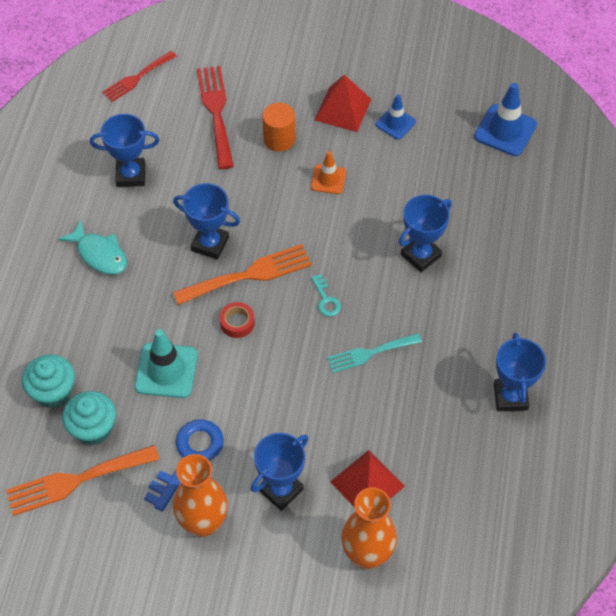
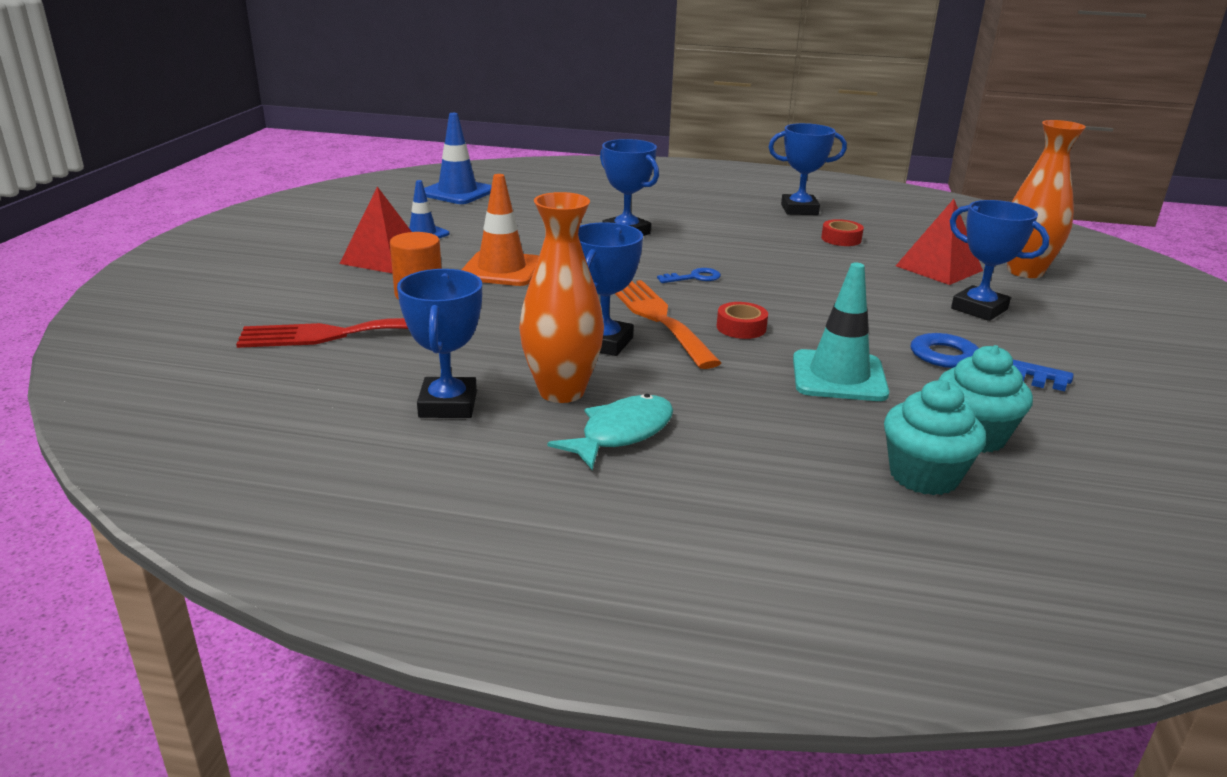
camera: 90 degrees left, 30 degrees down
orange fork [6,445,160,516] -> none
red fork [102,51,177,102] -> none
orange vase [173,454,228,537] -> orange vase moved to [519,192,604,403]
orange traffic cone [311,151,346,194] -> orange traffic cone [461,174,539,286], size x1.62
turquoise key [311,274,341,317] -> blue key [657,268,721,283]
turquoise fork [327,333,422,373] -> none
none -> red tape [821,219,864,246]

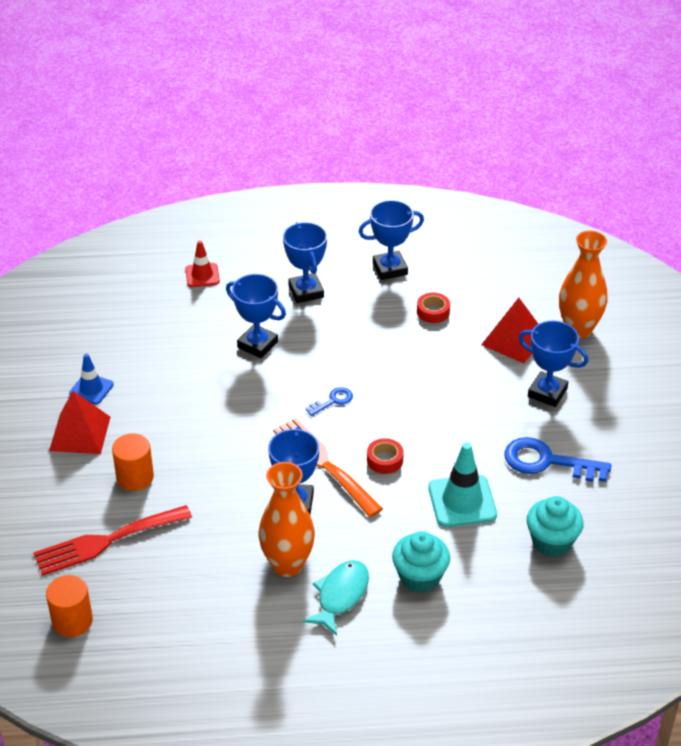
camera: 15 degrees left, 15 degrees up
blue trophy [397,269,482,418] -> blue trophy moved to [283,222,327,303]
blue traffic cone [424,113,492,204] -> none
orange traffic cone [461,174,539,286] -> none
turquoise cupcake [884,380,986,495] -> turquoise cupcake moved to [392,531,450,593]
none -> orange cylinder [46,575,93,637]
none -> red traffic cone [185,240,220,287]

